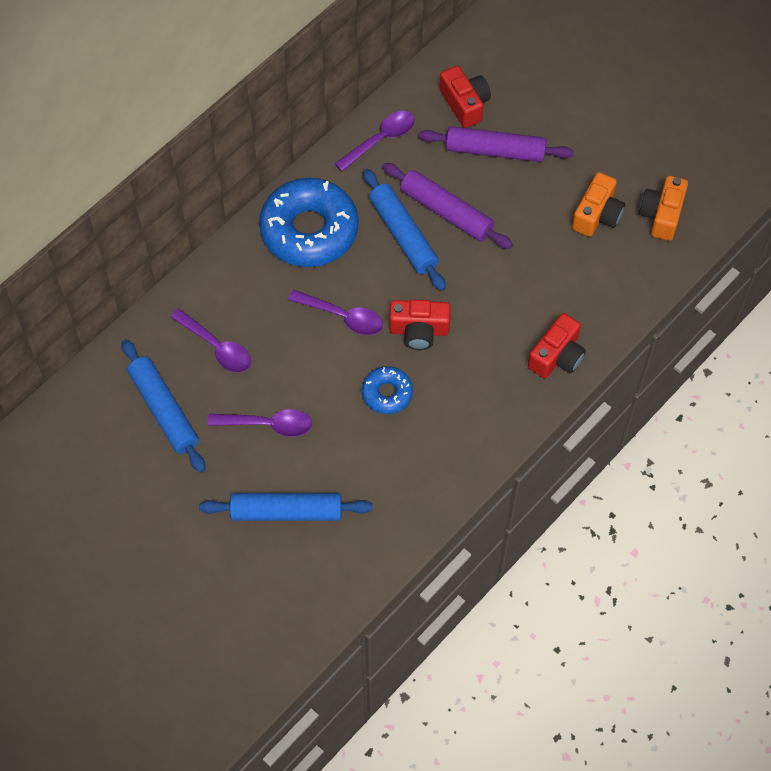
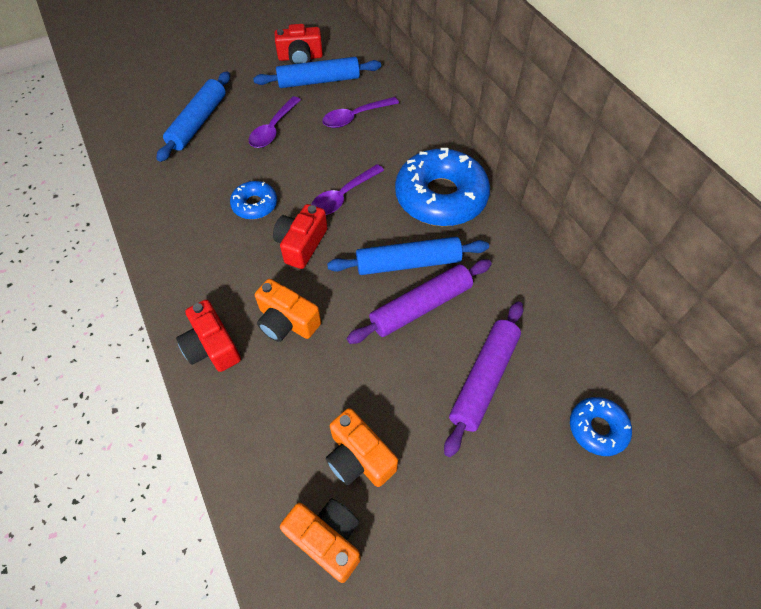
camera: 110 degrees right, 5 degrees down
purple spoon [335,111,415,172] -> none
red camera [440,66,491,128] -> red camera moved to [275,24,323,64]
none -> orange camera [255,279,321,342]
none -> blue donut [570,397,632,456]

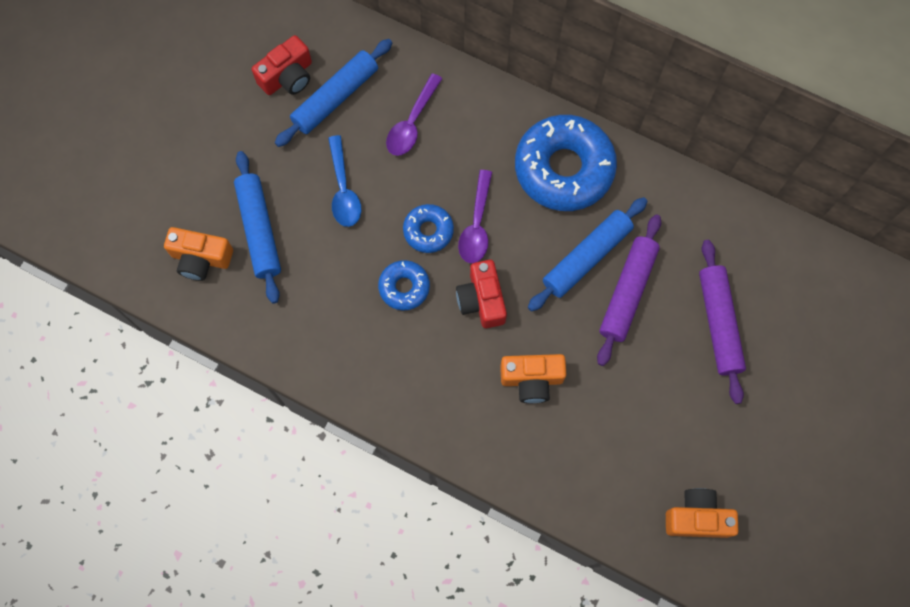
camera: 35 degrees left, 15 degrees up
red camera [176,300,241,372] -> none
purple spoon [249,96,301,148] -> blue spoon [328,135,361,227]
orange camera [326,408,398,487] -> orange camera moved to [164,227,233,281]
blue donut [570,397,632,456] -> blue donut moved to [403,204,454,253]

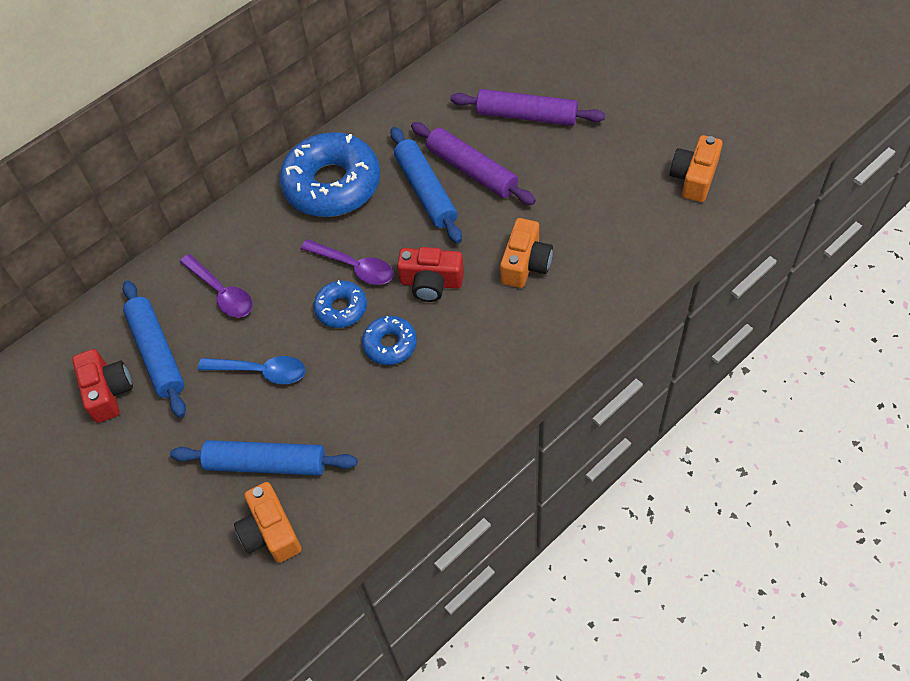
camera: 65 degrees left, 15 degrees down
orange camera [164,227,233,281] -> orange camera turned 120 degrees clockwise [234,482,301,563]

